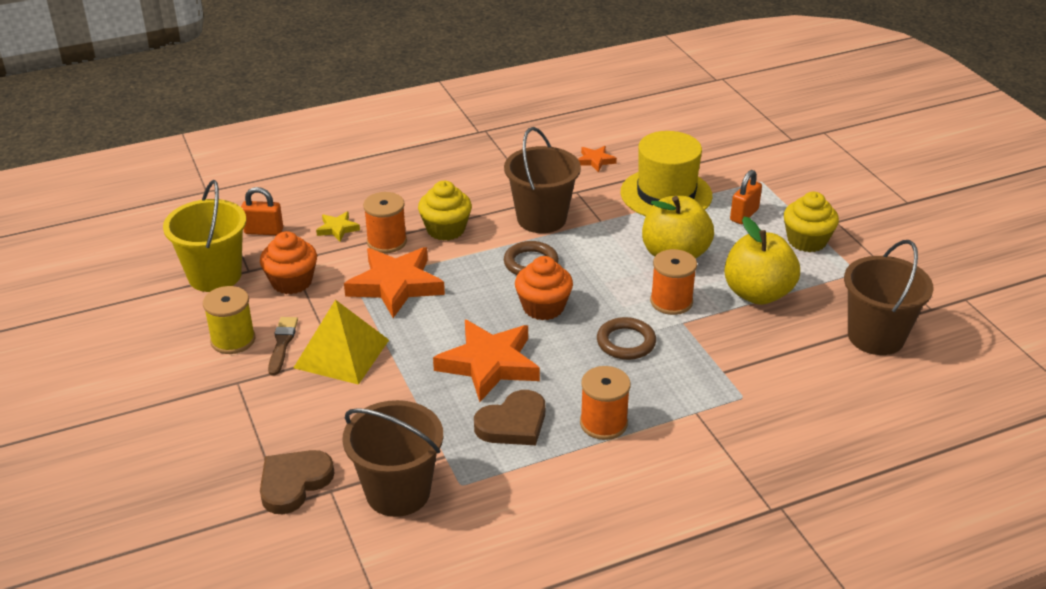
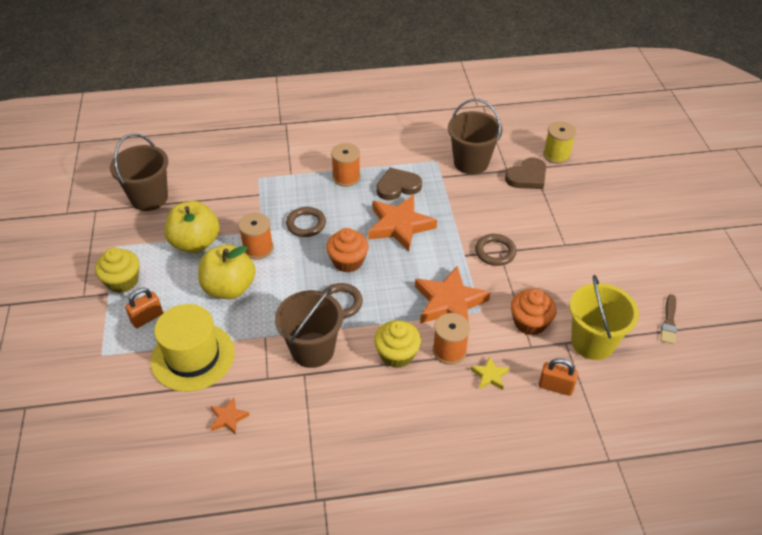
camera: 165 degrees left, 10 degrees up
yellow spool [203,286,255,354] -> yellow spool moved to [543,121,576,164]
brown brush [268,317,298,376] -> brown brush moved to [661,294,677,344]
yellow pyramid [293,300,389,385] -> brown ring [475,234,516,266]

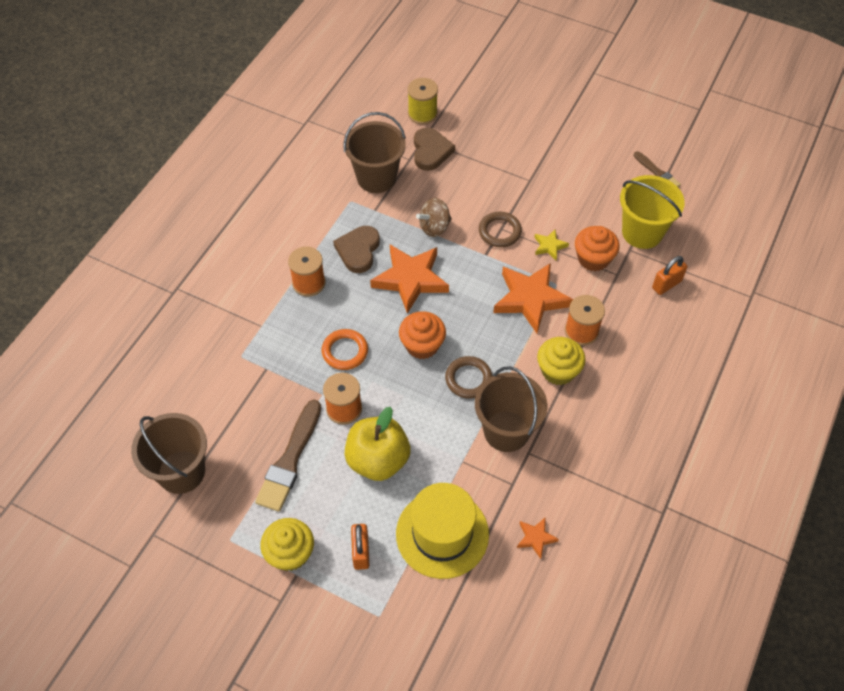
camera: 55 degrees left, 10 degrees up
yellow apple [164,201,220,253] -> brown brush [255,400,321,512]
brown ring [286,207,326,237] -> orange ring [322,329,368,370]
yellow star [471,356,509,390] -> yellow star moved to [534,229,569,260]
none -> brown spinning top [416,198,452,237]

